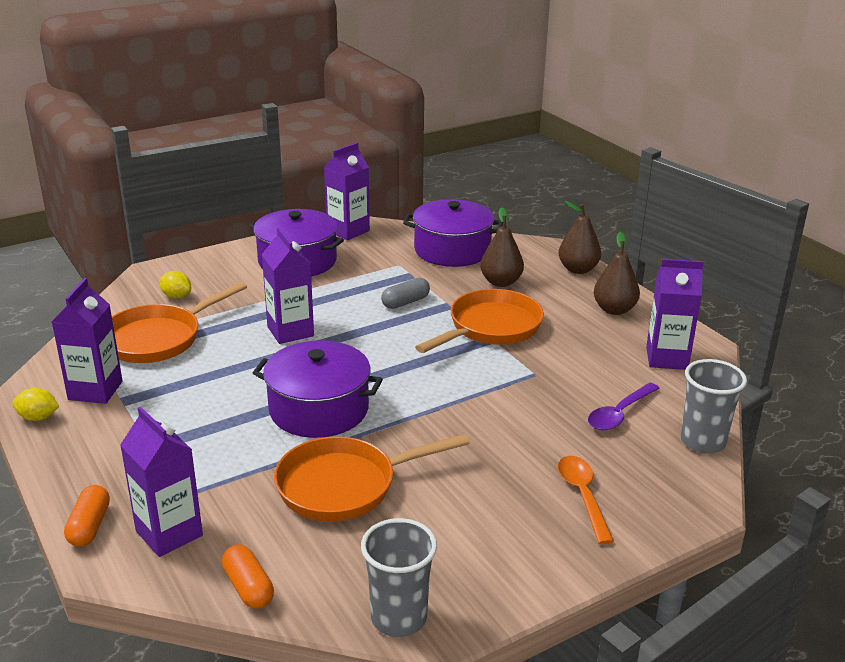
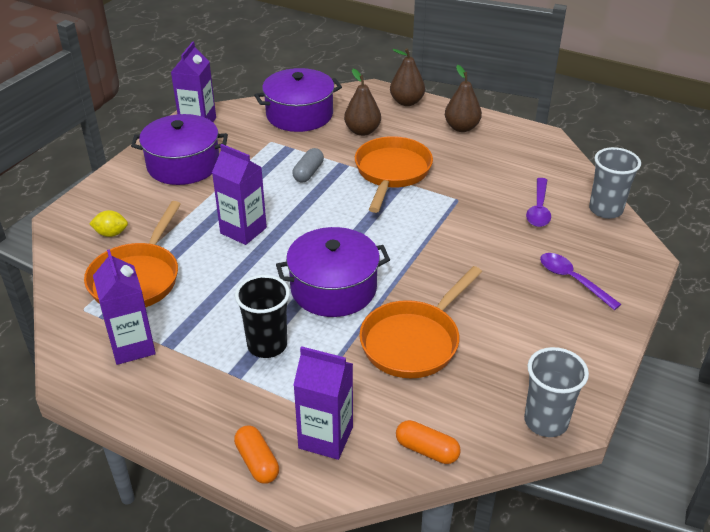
camera: 30 degrees left, 10 degrees up
yellow lemon [12,388,59,421] -> none
orange spoon [558,456,614,544] -> purple spoon [540,253,621,310]
purple carton [646,259,704,370] -> none
none -> black cup [235,275,290,358]

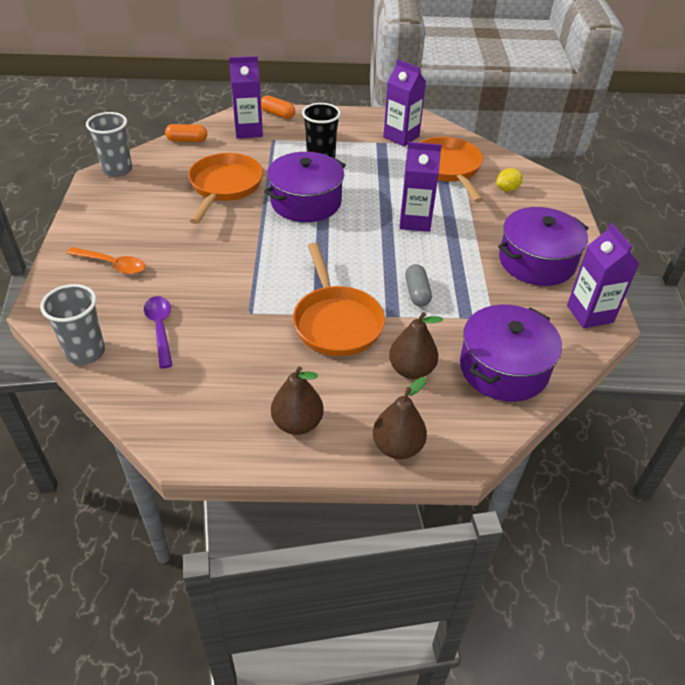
camera: 150 degrees right, 5 degrees up
purple spoon [540,253,621,310] -> orange spoon [67,247,145,274]

